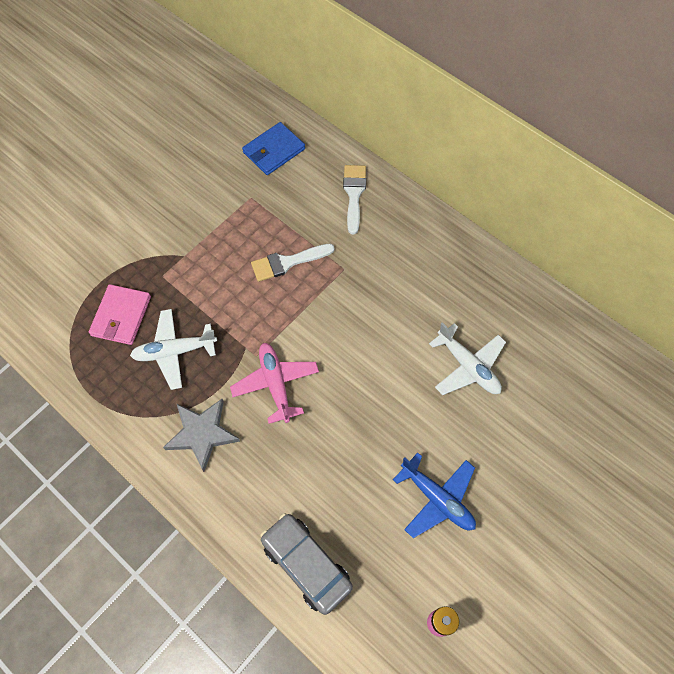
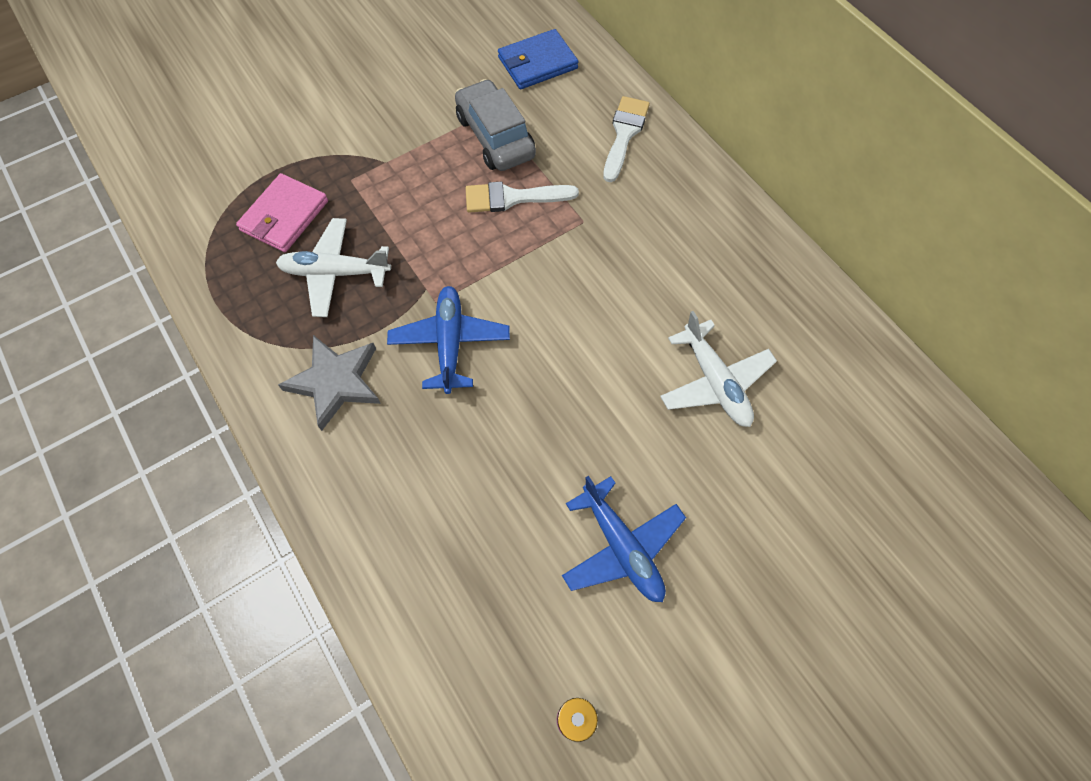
camera: 15 degrees right, 0 degrees up
pink plane [230,343,319,424] -> blue plane [387,286,510,394]
grey car [260,513,353,615] -> grey car moved to [455,79,536,171]

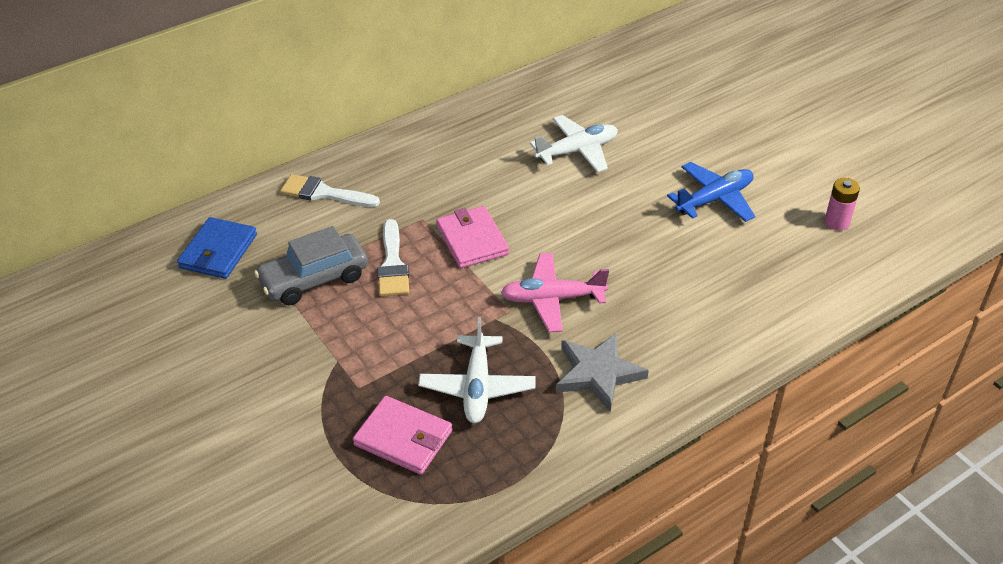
camera: 90 degrees left, 20 degrees down
blue plane [387,286,510,394] -> pink plane [501,253,609,332]
blue wallet [498,29,578,89] -> blue wallet turned 45 degrees clockwise [177,217,257,279]
none -> pink wallet [436,206,509,268]

